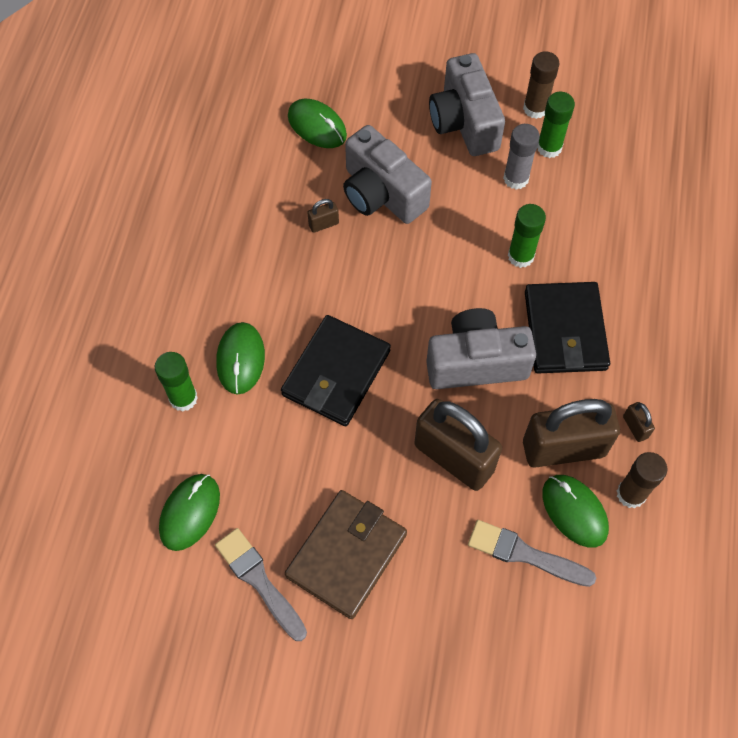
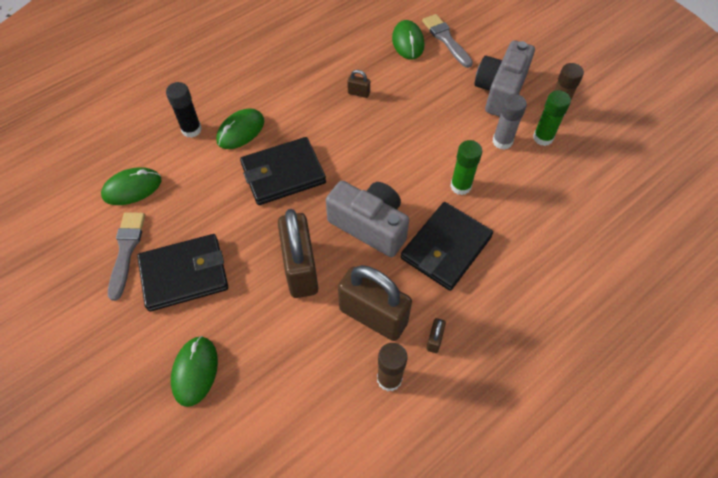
camera: 40 degrees right, 5 degrees down
green glue stick [155,352,198,412] -> black glue stick [166,82,202,138]
brown wallet [285,490,407,619] -> black wallet [137,234,228,311]
grey camera [343,125,432,224] -> none
grey brush [468,520,596,587] -> grey brush moved to [422,14,473,68]
green mouse [542,475,609,548] -> green mouse moved to [171,336,218,407]

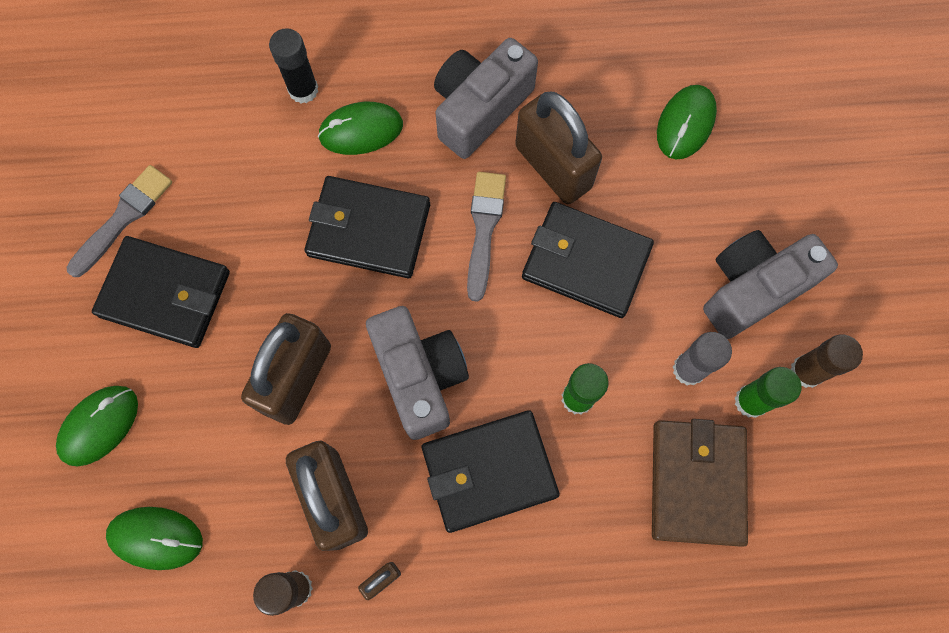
camera: 35 degrees right, 15 degrees up
green mouse [101,167,161,205] -> green mouse moved to [106,507,203,570]
brown padlock [347,70,370,98] -> brown padlock [515,92,602,204], size x2.49
grey brush [422,14,473,68] -> grey brush moved to [467,172,506,302]
none -> grey camera [434,38,538,159]
none -> black wallet [522,202,654,318]
none -> brown wallet [652,419,748,547]

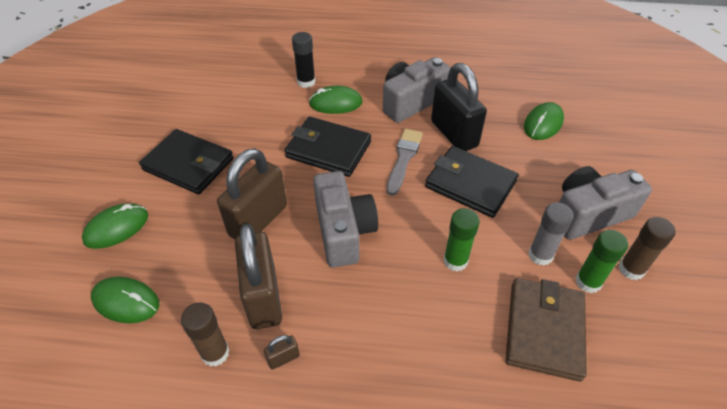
camera: 10 degrees right, 25 degrees down
grey brush [66,165,172,277] -> none
black wallet [422,410,560,533] -> none
brown padlock [515,92,602,204] -> black padlock [431,63,487,151]

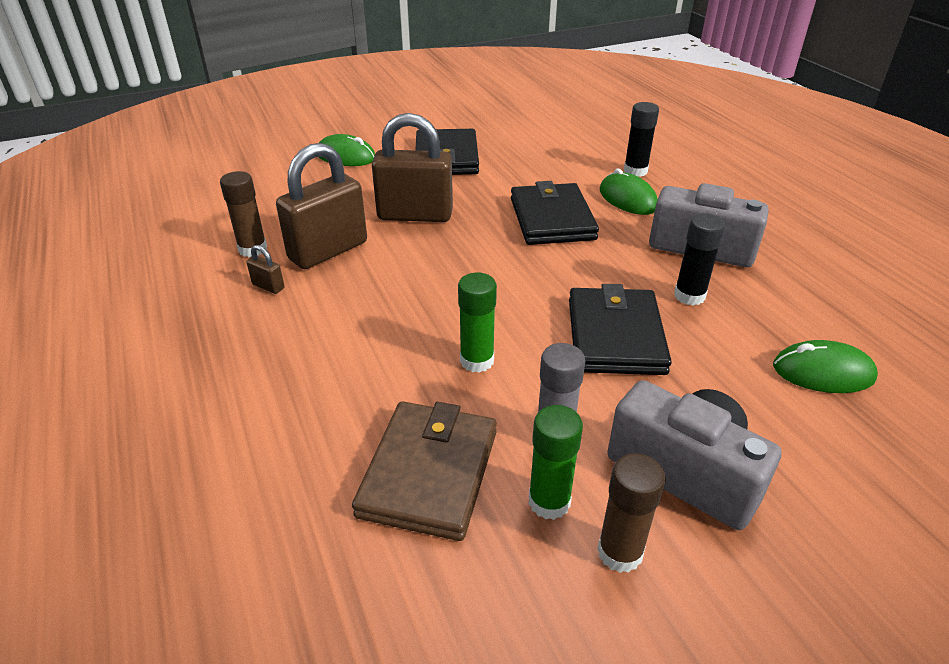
camera: 60 degrees right, 10 degrees down
green mouse [91,277,159,323] -> none
grey camera [313,171,378,268] -> none
grey brush [386,129,423,196] -> none
black padlock [431,63,487,151] -> black glue stick [674,213,726,306]
brown wallet [505,278,587,381] -> brown wallet turned 60 degrees counterclockwise [352,401,497,541]

